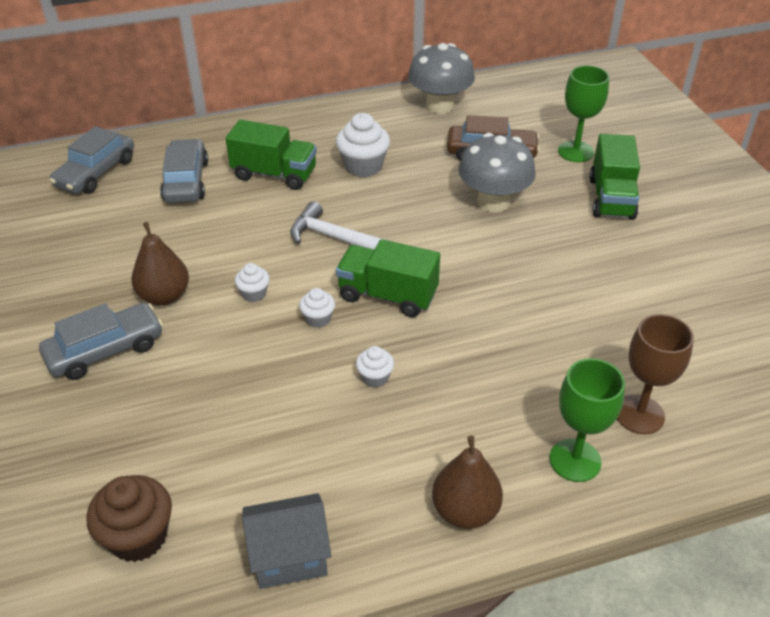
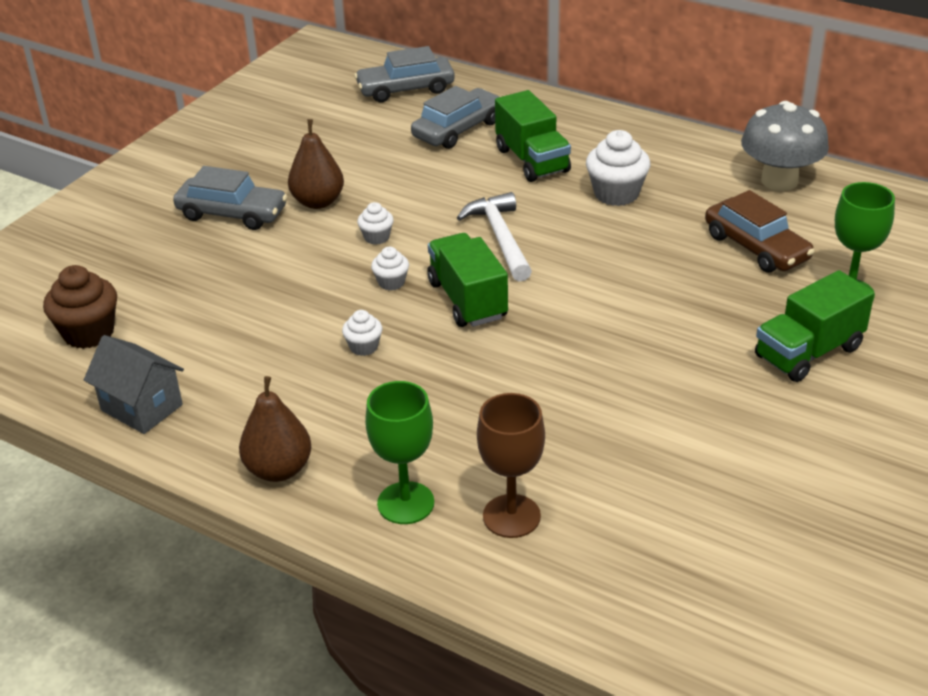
camera: 50 degrees right, 5 degrees down
grey mushroom [458,133,536,213] -> none

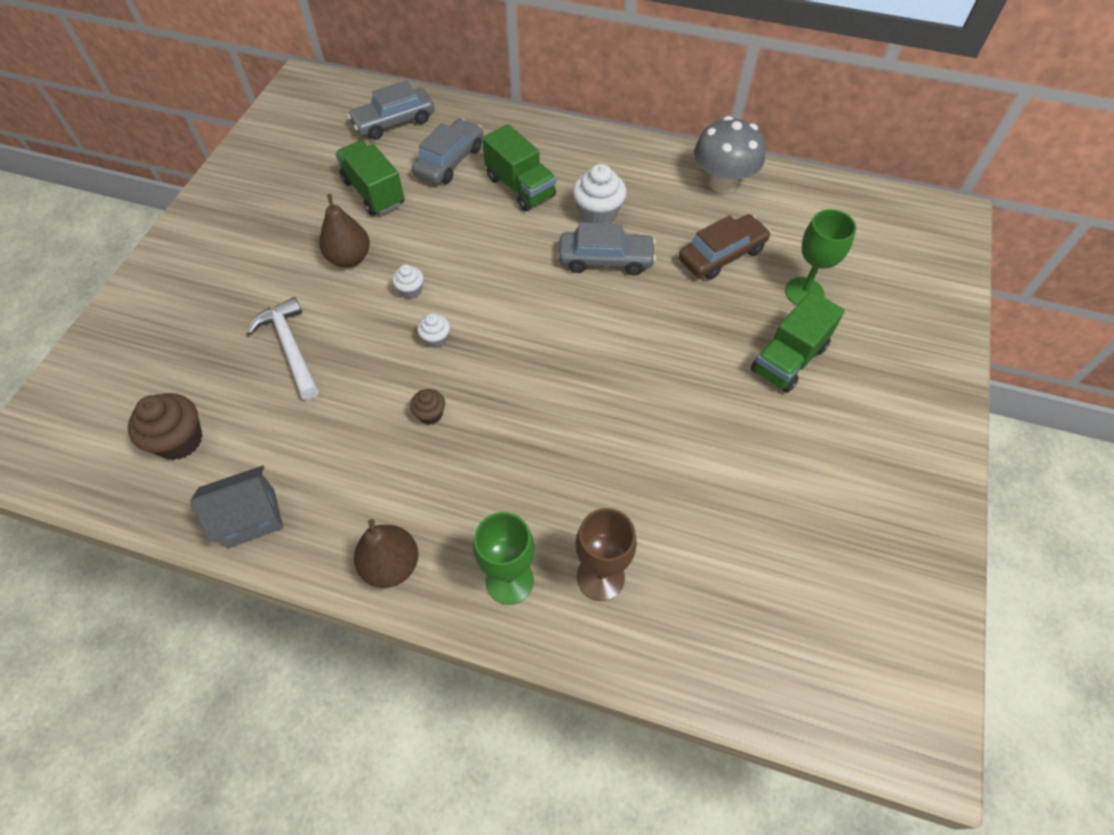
camera: 15 degrees left, 20 degrees up
grey house [84,335,184,434] -> grey house turned 45 degrees counterclockwise [190,466,283,549]
grey car [173,166,287,230] -> grey car moved to [559,222,656,275]
white cupcake [342,310,382,356] -> brown cupcake [410,389,445,425]
green truck [427,233,508,327] -> green truck moved to [335,140,405,216]
white hammer [457,192,532,281] -> white hammer moved to [247,297,319,400]
brown car [705,190,815,273] -> brown car turned 75 degrees counterclockwise [679,214,771,280]

